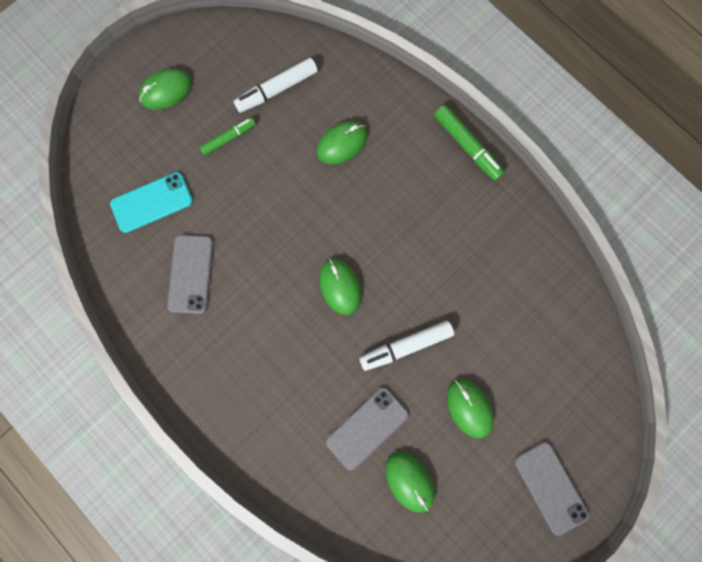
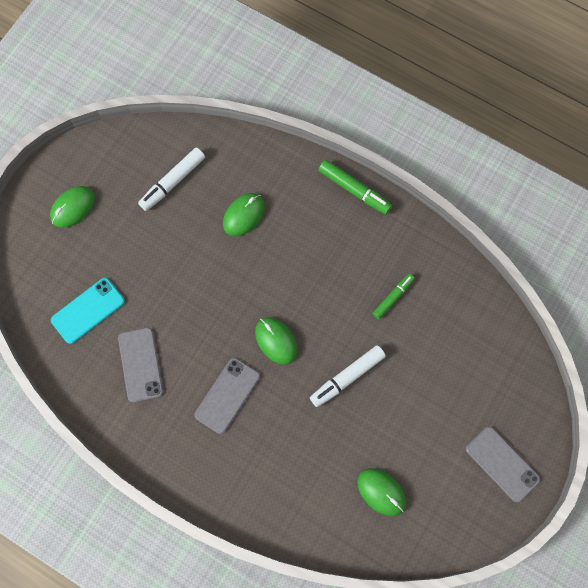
camera: 15 degrees left, 5 degrees down
green marker [200,117,256,156] -> green marker moved to [372,274,415,319]
grey phone [326,387,409,470] -> grey phone moved to [195,358,260,434]
green mouse [447,379,494,438] -> none

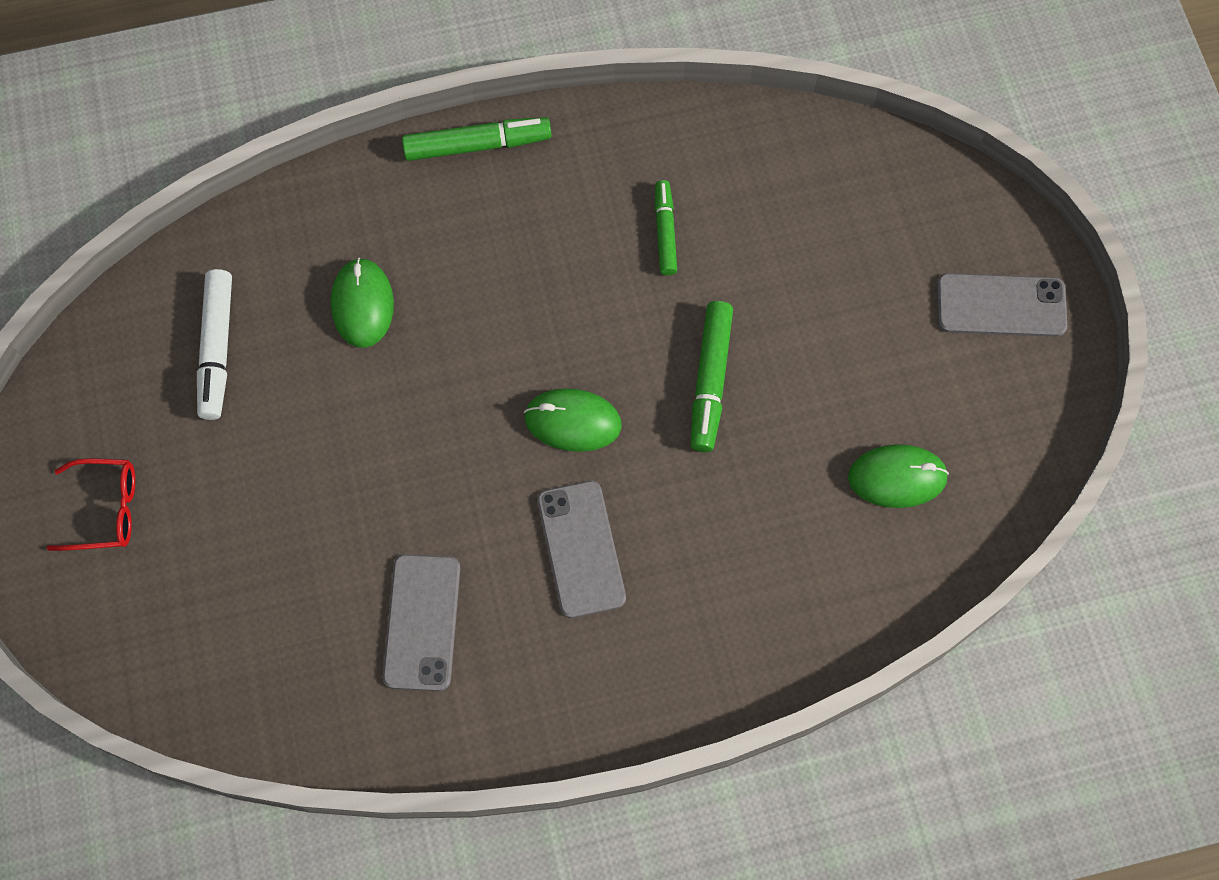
camera: 45 degrees left, 5 degrees down
green mouse [50,186,95,228] -> red glasses [47,458,135,551]
turquoise phone [51,278,125,344] -> none
grey phone [118,327,163,403] -> grey phone turned 60 degrees clockwise [383,554,460,691]
white marker [310,345,386,407] -> green marker [691,301,733,452]

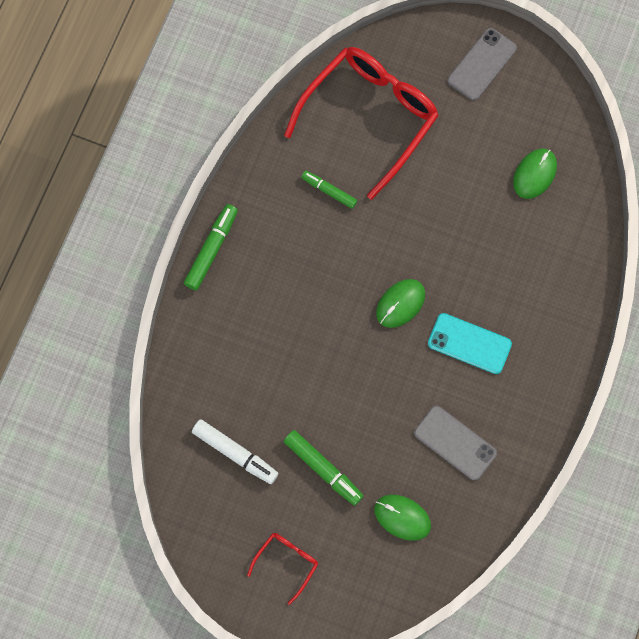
camera: 55 degrees left, 5 degrees up
green mouse [331,258,394,348] -> green mouse moved to [374,495,431,541]
grey phone [537,481,626,618] -> turquoise phone [428,313,512,374]
green marker [691,301,733,452] -> green marker moved to [283,430,363,506]
none -> red glasses [284,47,439,200]

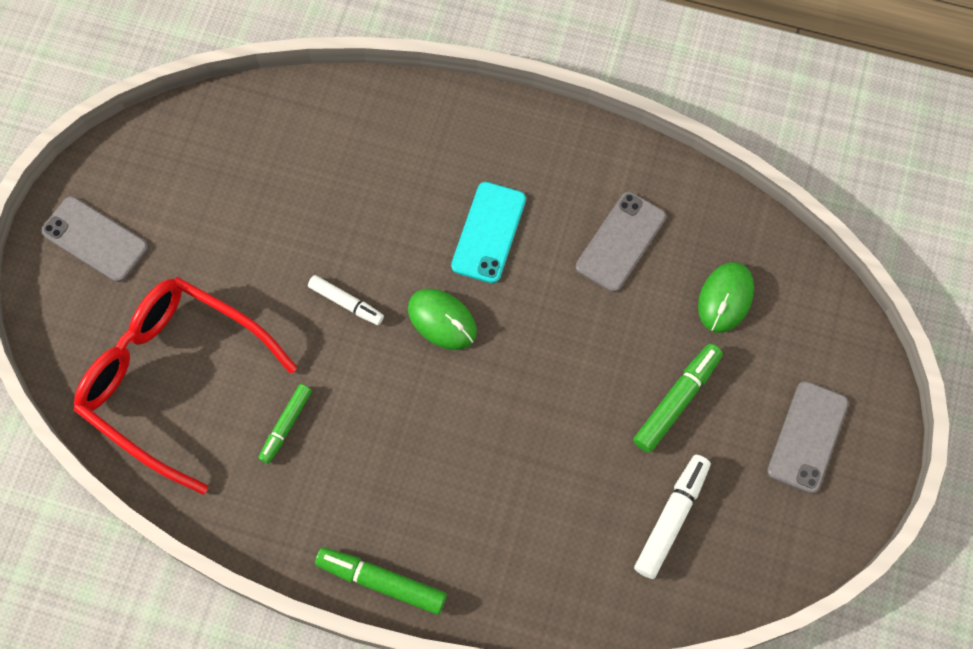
camera: 95 degrees left, 5 degrees down
red glasses [247,533,318,605] -> grey phone [767,381,849,494]
green mouse [513,149,557,199] -> none
none -> white marker [308,275,384,325]

